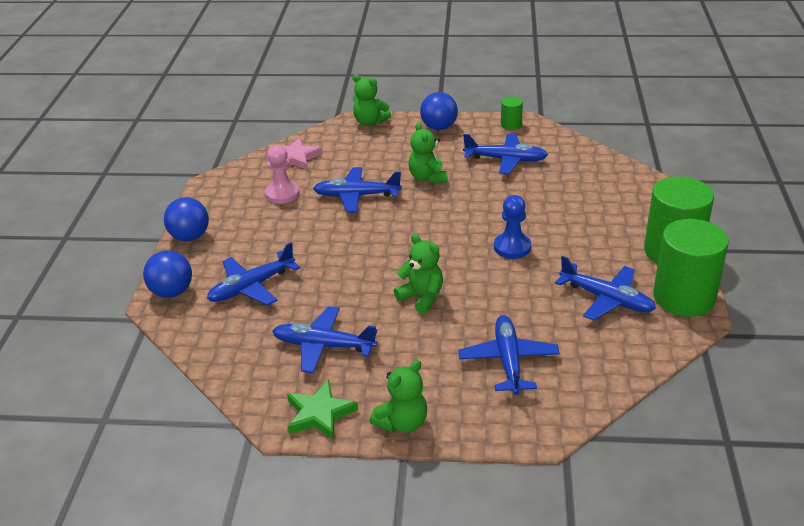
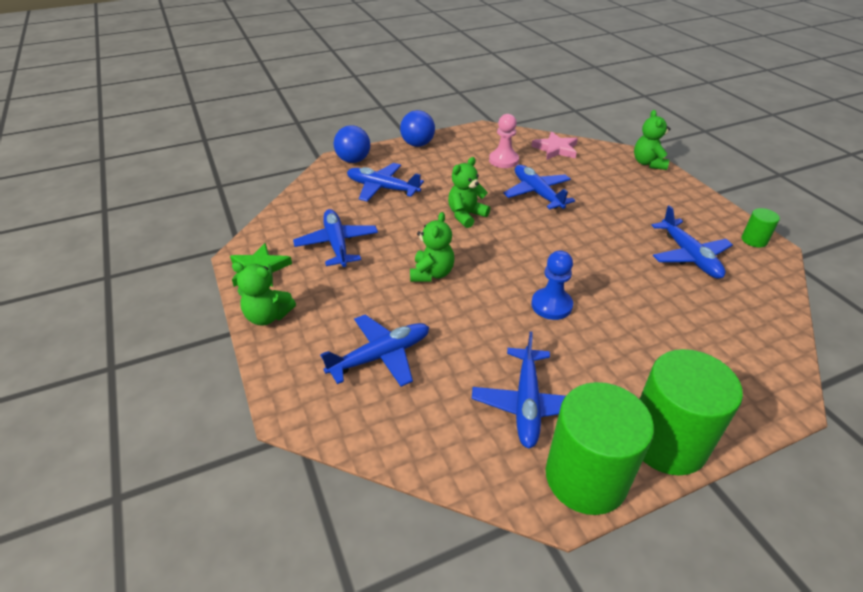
camera: 60 degrees right, 5 degrees up
green teddy bear [408,122,448,183] -> green teddy bear moved to [448,157,490,228]
blue ball [420,92,458,130] -> none

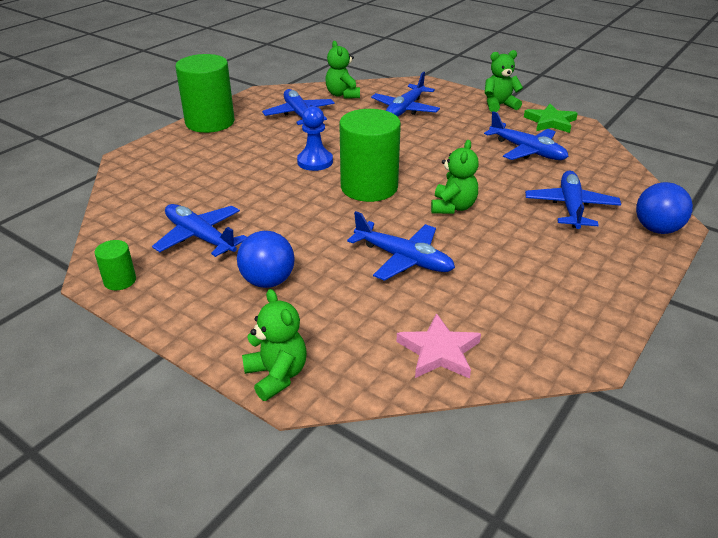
camera: 150 degrees right, 5 degrees down
blue plane [347,163,424,201] -> blue plane turned 75 degrees counterclockwise [525,171,621,229]
blue ball [400,110,435,147] -> blue ball moved to [237,231,294,288]
green teddy bear [410,212,455,282] -> green teddy bear moved to [325,41,360,99]
pink pawn [489,114,519,168] -> none
green cylinder [546,382,654,515] -> green cylinder moved to [339,109,401,202]

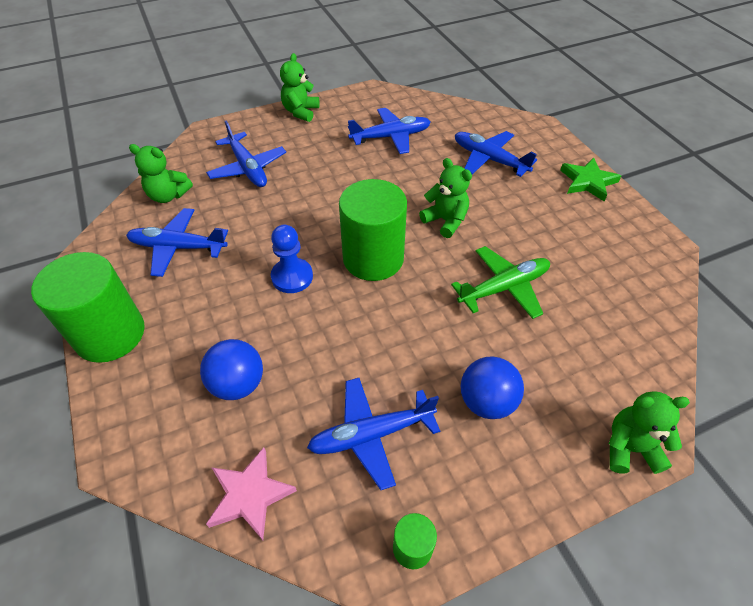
camera: 60 degrees left, 15 degrees up
blue plane [347,211,455,281] -> green plane [451,246,550,319]
pink star [396,313,481,379] -> pink star moved to [206,447,297,540]
green star [524,104,578,133] -> green star moved to [560,157,621,201]
blue ball [636,182,693,234] -> blue ball moved to [200,339,263,400]

